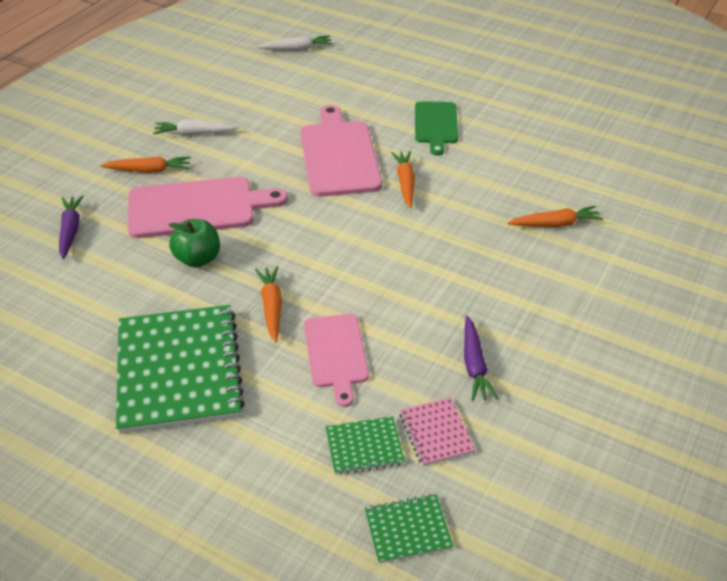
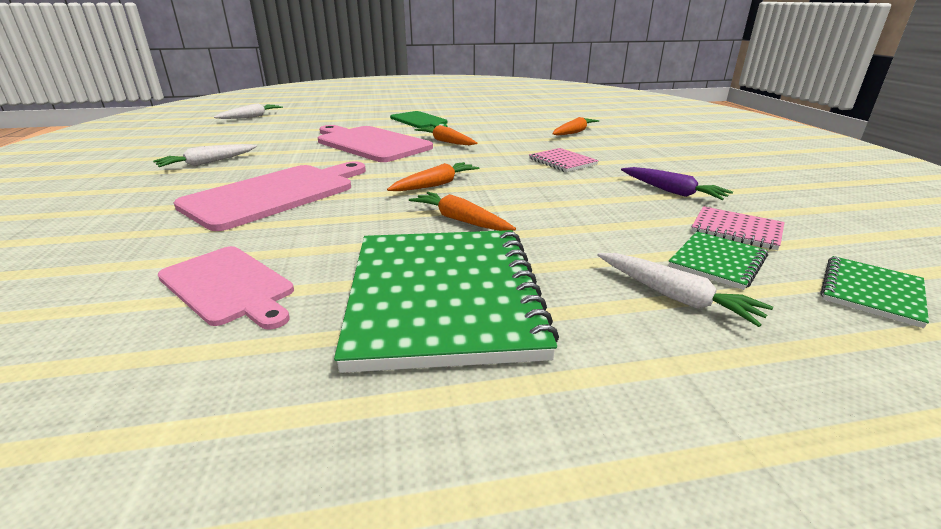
camera: 40 degrees left, 15 degrees down
purple carrot [59,195,84,259] -> none
orange carrot [100,156,191,173] -> orange carrot moved to [387,162,479,191]
green notebook [116,305,245,434] -> green notebook turned 45 degrees clockwise [334,230,559,373]
green apple [168,219,220,267] -> none
pink cutting board [304,314,369,407] -> pink cutting board moved to [157,246,294,330]
none -> pink notebook [529,148,599,172]
none -> white carrot [597,253,773,327]

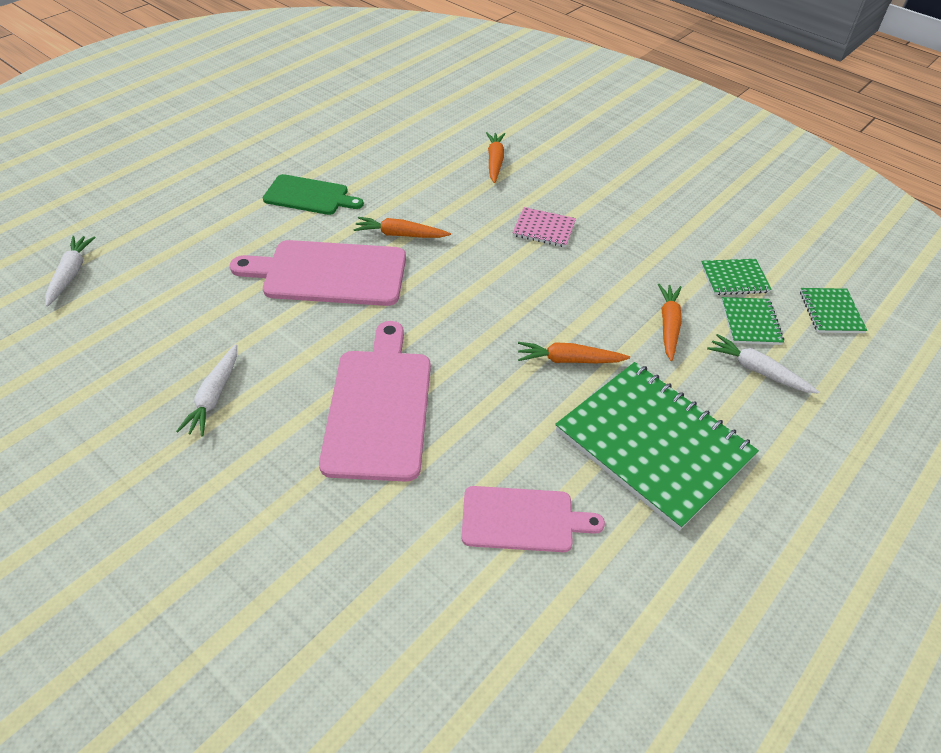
camera: 40 degrees left, 20 degrees up
orange carrot [387,162,479,191] -> orange carrot moved to [658,284,682,361]
white carrot [597,253,773,327] -> white carrot turned 150 degrees counterclockwise [707,334,819,394]
purple carrot [621,167,733,200] -> none
pink notebook [691,206,785,250] -> green notebook [701,259,772,295]

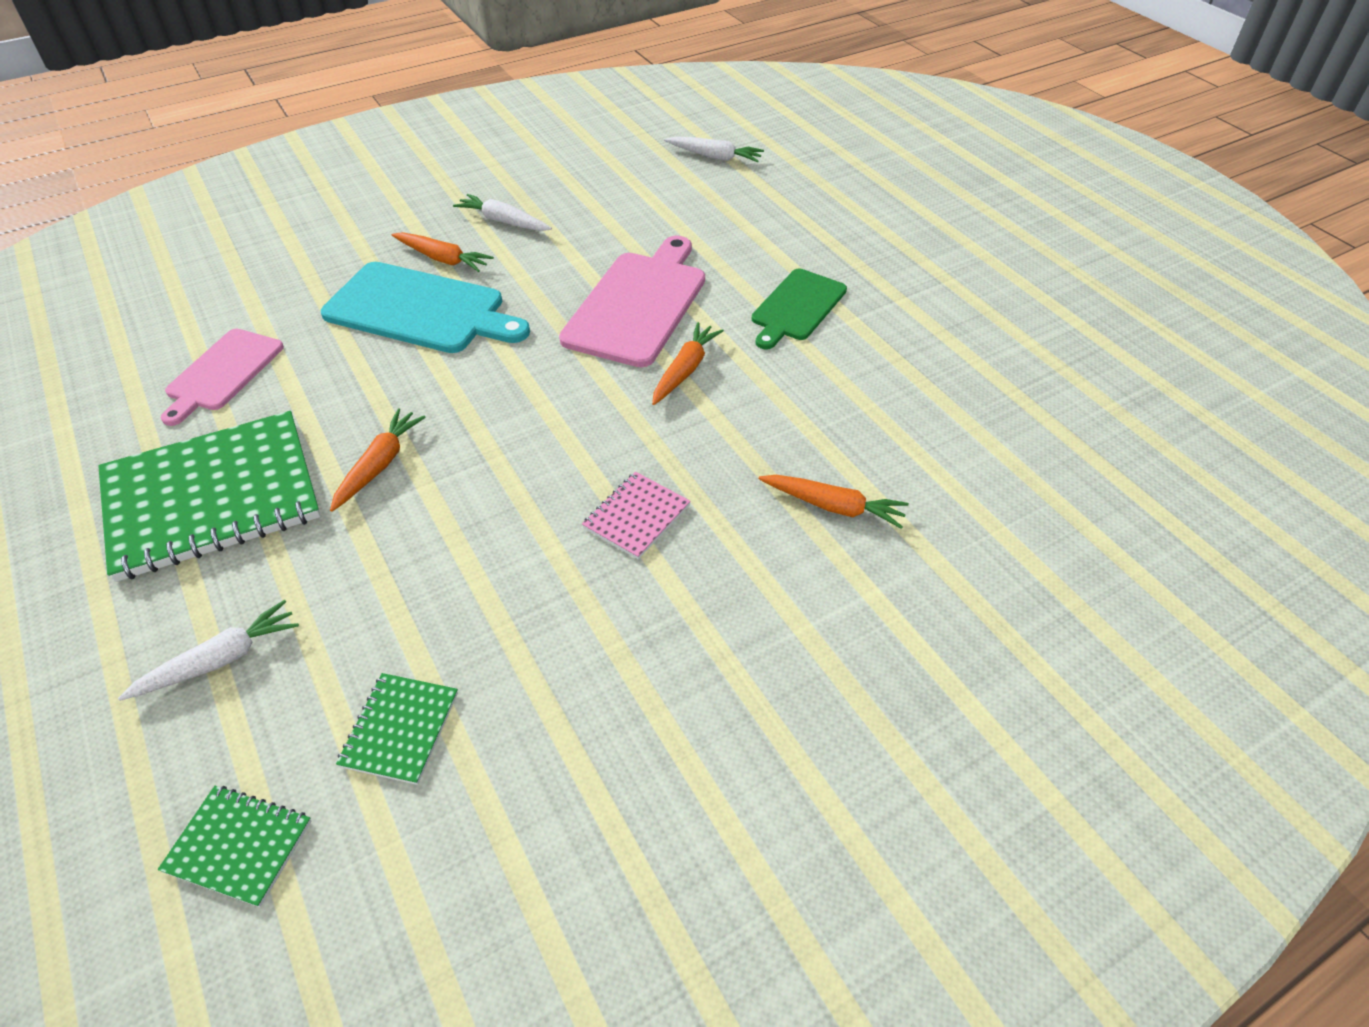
camera: 110 degrees right, 0 degrees up
pink cutting board [319,321,431,482] -> turquoise cutting board [321,262,530,353]
orange carrot [658,284,682,361] -> orange carrot moved to [392,232,494,272]
green notebook [721,297,784,345] -> none

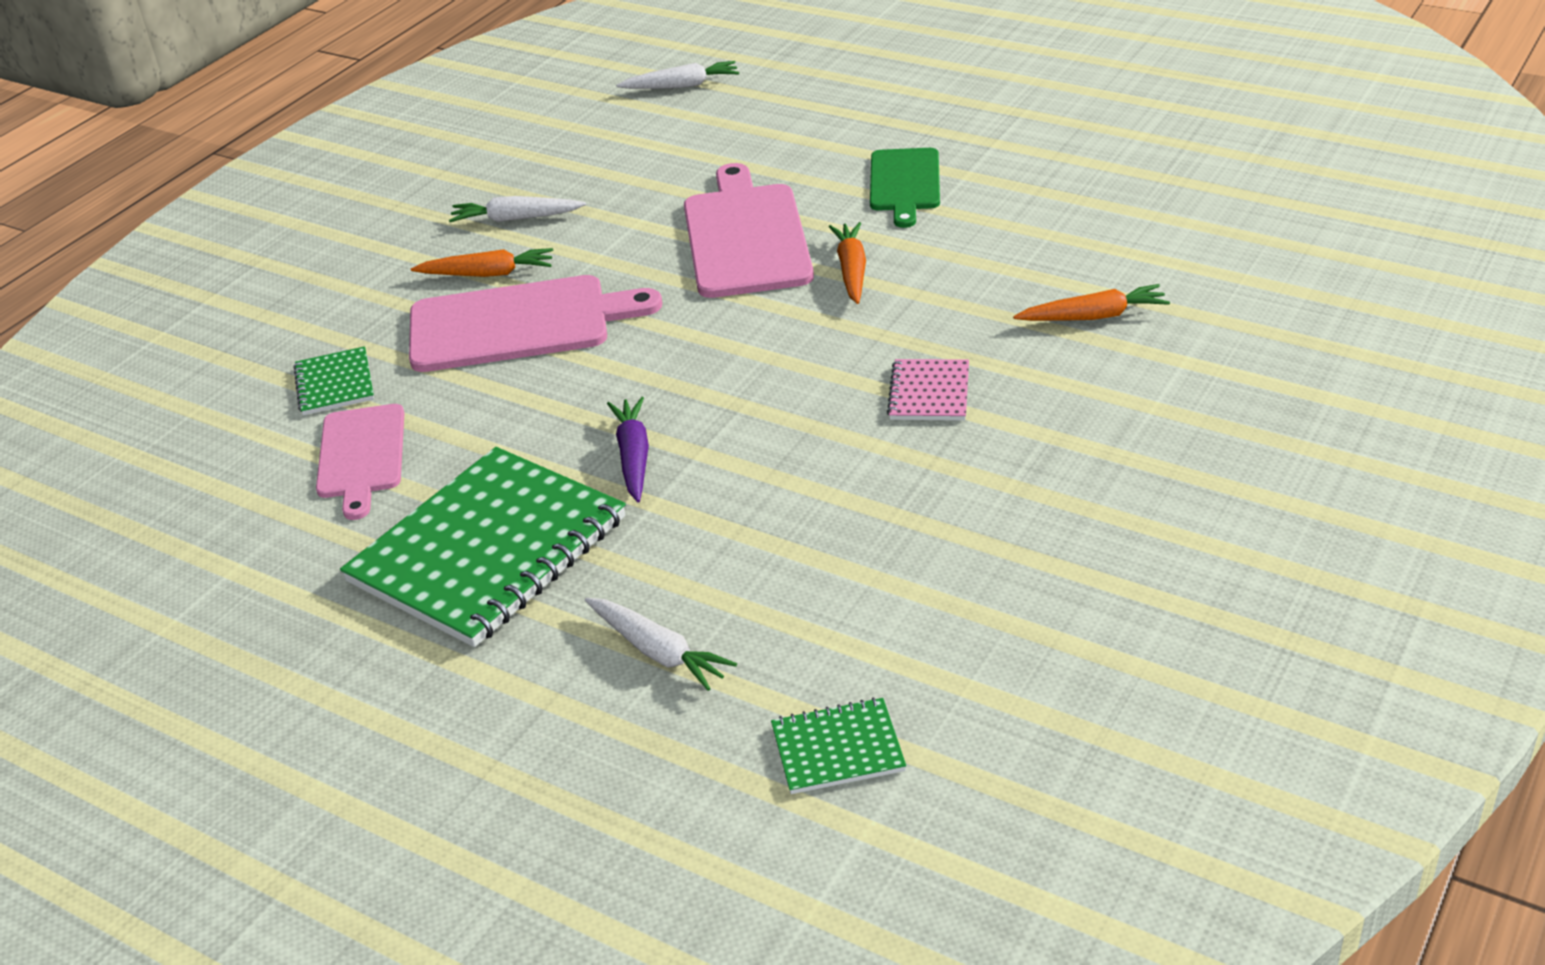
camera: 25 degrees left, 10 degrees down
white carrot [118,600,299,701] -> white carrot turned 105 degrees clockwise [585,598,737,691]
turquoise cutting board [321,262,530,353] -> pink cutting board [409,275,662,372]
orange carrot [330,409,426,512] -> purple carrot [607,397,649,502]
green notebook [336,673,458,785] -> green notebook moved to [293,346,374,415]

